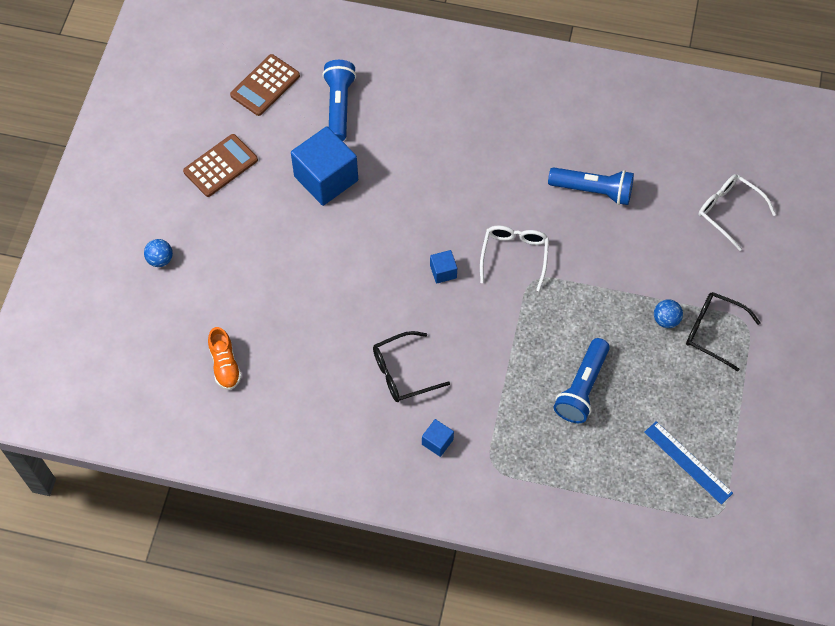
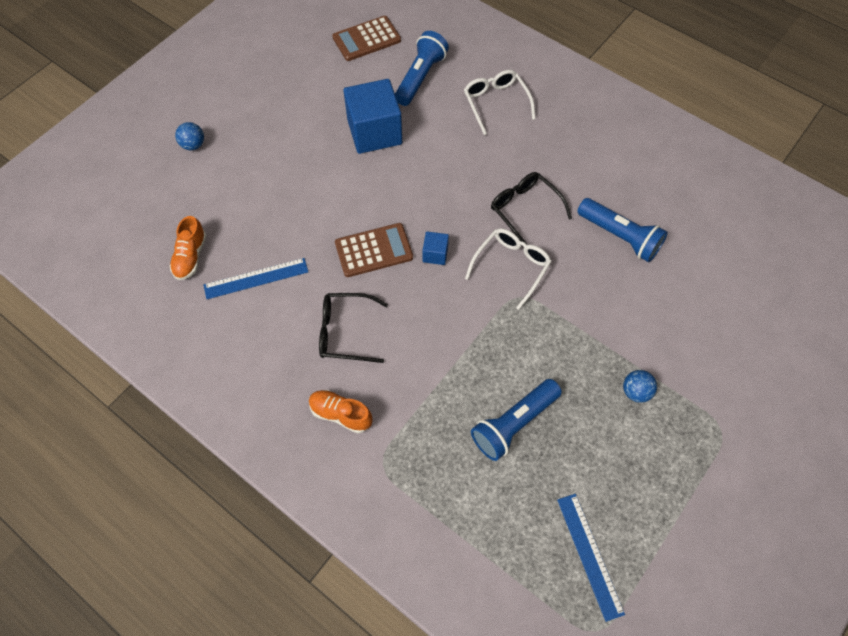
camera: 25 degrees right, 0 degrees up
brown calculator [183,134,258,197] -> brown calculator moved to [335,223,413,277]
blue cube [422,419,454,457] -> orange shoe [309,390,373,433]
black glasses [686,292,760,371] -> black glasses moved to [491,172,572,244]
white glasses [699,174,776,251] -> white glasses moved to [464,70,536,135]
none -> blue ruler [204,258,308,299]

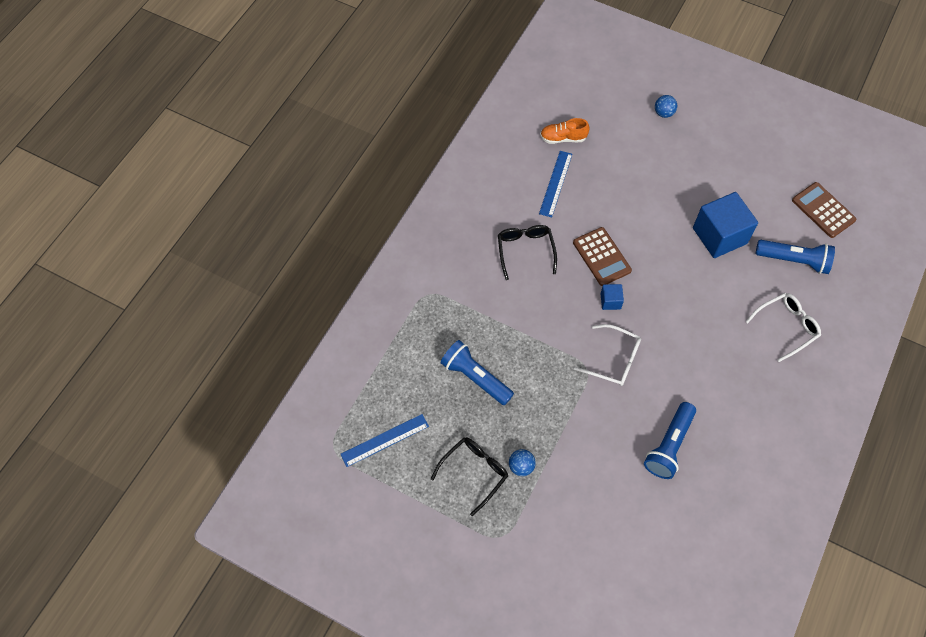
camera: 80 degrees right, 0 degrees up
blue ruler [204,258,308,299] -> blue ruler turned 45 degrees clockwise [539,151,572,217]
orange shoe [309,390,373,433] -> none
black glasses [491,172,572,244] -> black glasses moved to [431,437,508,516]

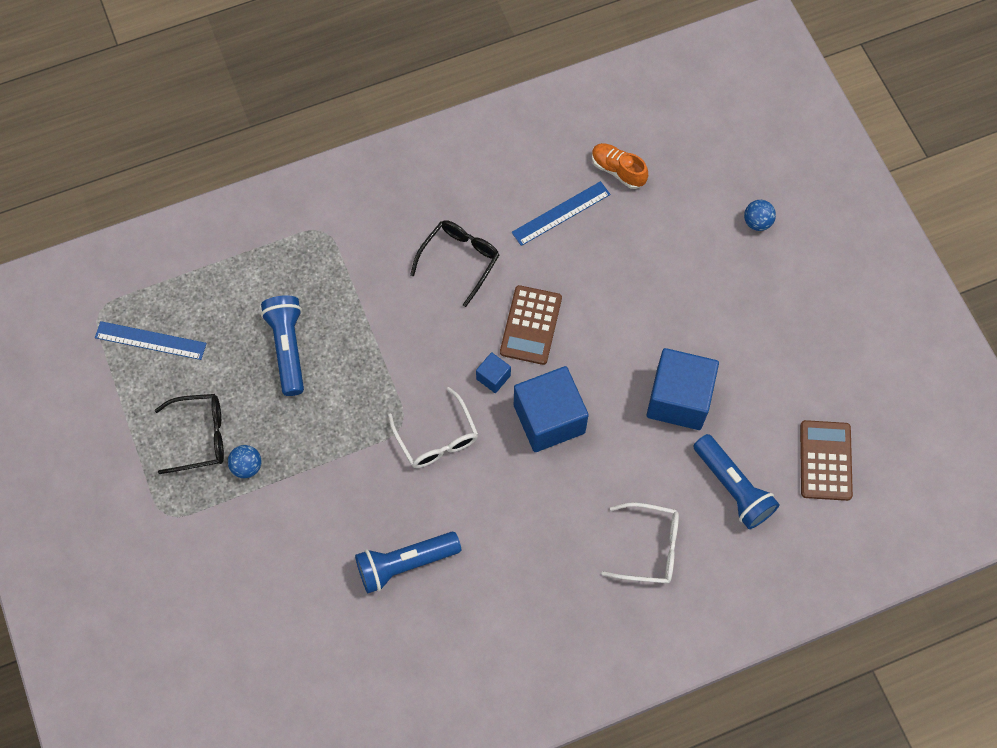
camera: 40 degrees right, 5 degrees up
none -> blue cube [514,366,588,452]

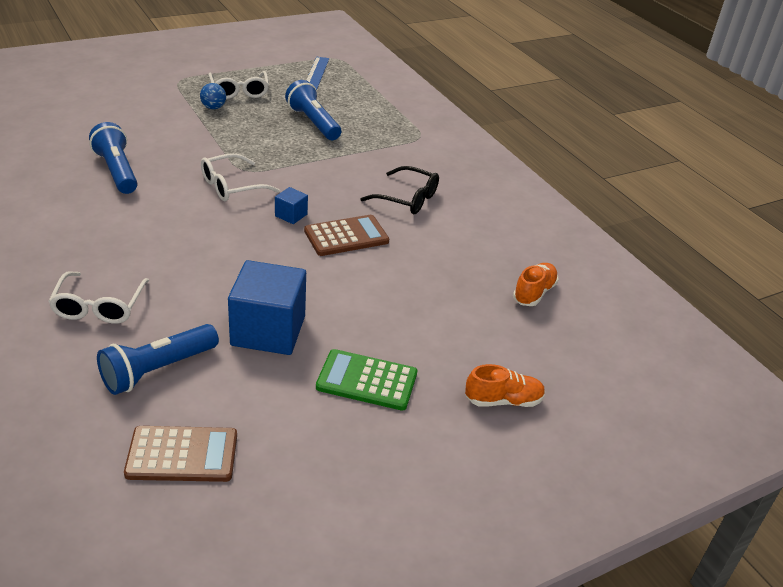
camera: 80 degrees right, 30 degrees down
black glasses [155,394,224,474] -> white glasses [208,71,269,99]
blue flashlight [261,295,304,396] -> blue flashlight turned 105 degrees counterclockwise [285,80,341,140]
brown calculator [500,285,562,365] -> brown calculator turned 150 degrees clockwise [304,215,389,256]
blue ruler [512,181,611,246] -> none
blue cube [514,366,588,452] -> none
blue ball [744,200,776,231] -> orange shoe [465,364,545,407]
none -> green calculator [316,349,417,411]

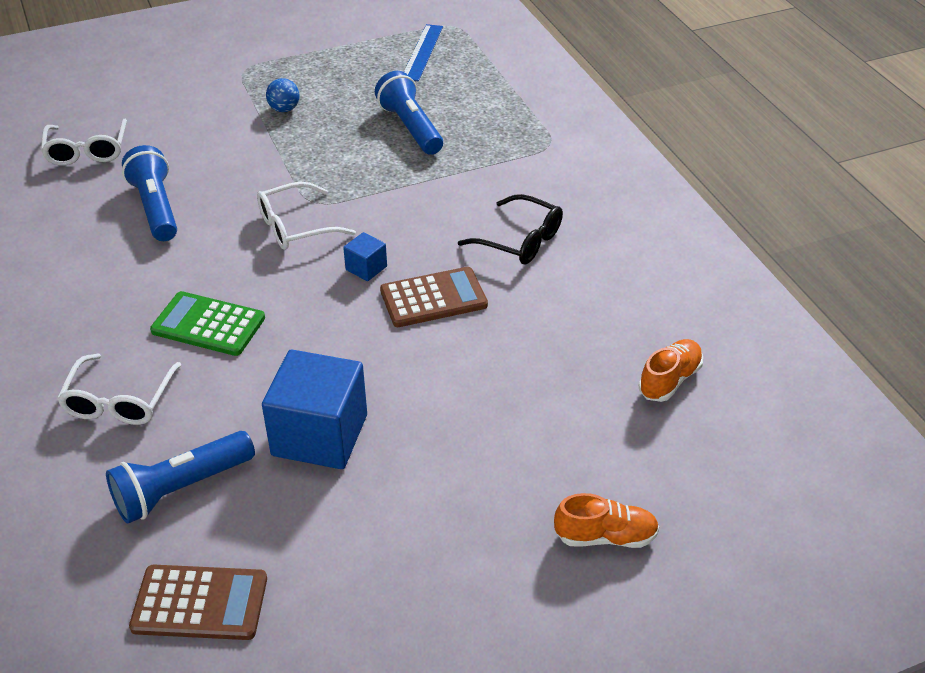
camera: 10 degrees right, 5 degrees up
white glasses [208,71,269,99] -> white glasses moved to [41,119,127,166]
green calculator [316,349,417,411] -> green calculator moved to [150,291,265,356]

